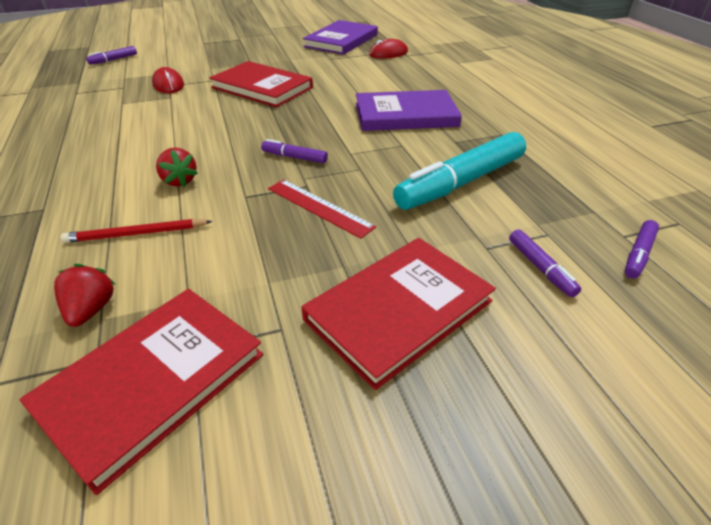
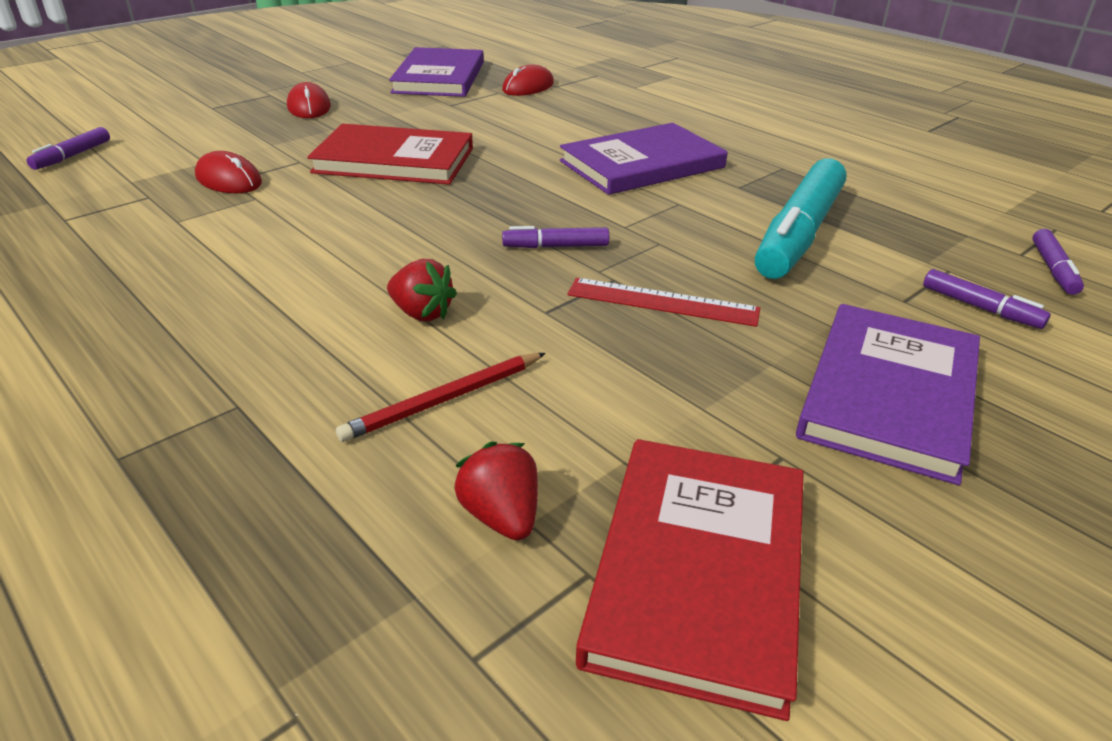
camera: 25 degrees left, 5 degrees down
red book [301,238,496,390] -> purple book [796,304,980,485]
none -> red mouse [287,82,331,118]

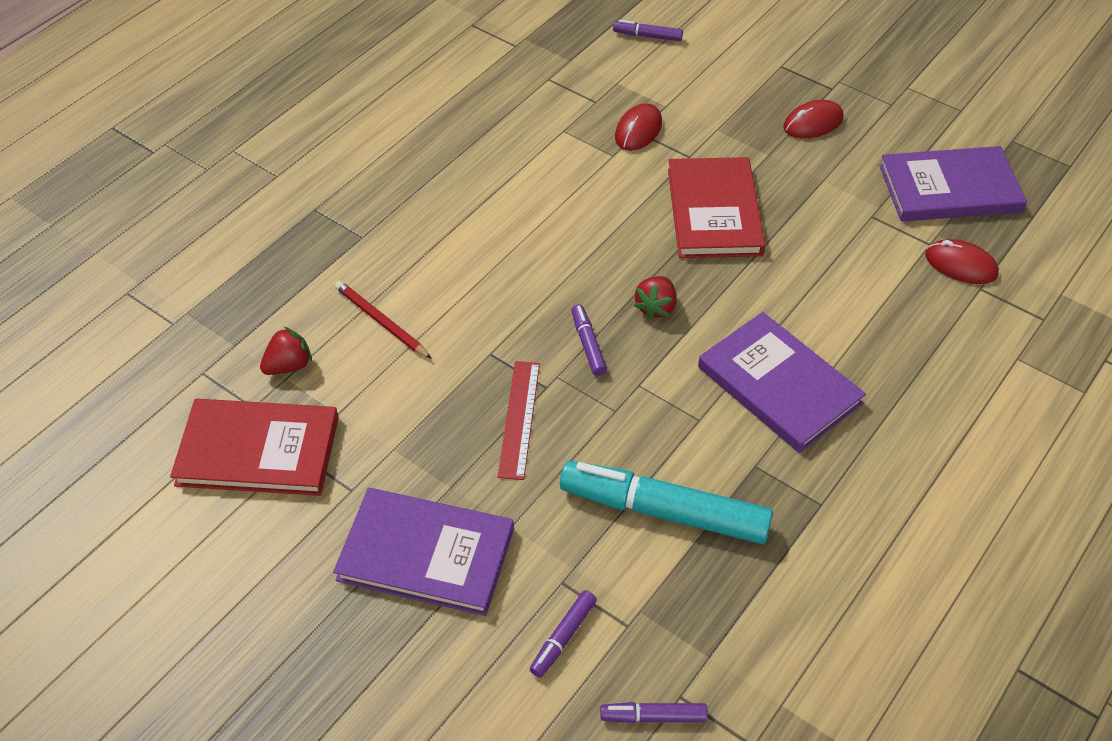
camera: 80 degrees right, 15 degrees up
red strawberry [387,259,457,321] -> red strawberry moved to [634,276,677,320]

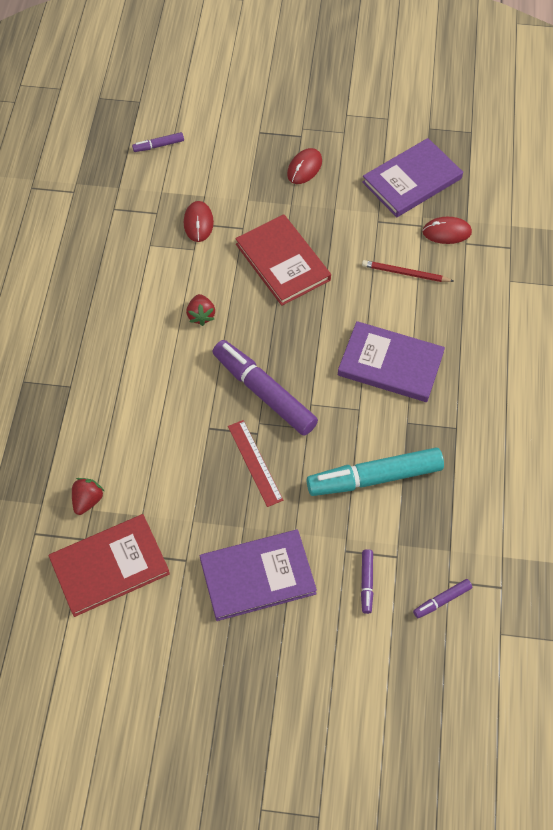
camera: 30 degrees left, 10 degrees up
red pencil [335,281,432,359] -> red pencil moved to [362,260,454,282]
purple marker [571,304,607,376] -> purple marker [213,340,318,436], size x2.22
red strawberry [634,276,677,320] -> red strawberry moved to [186,294,215,326]

